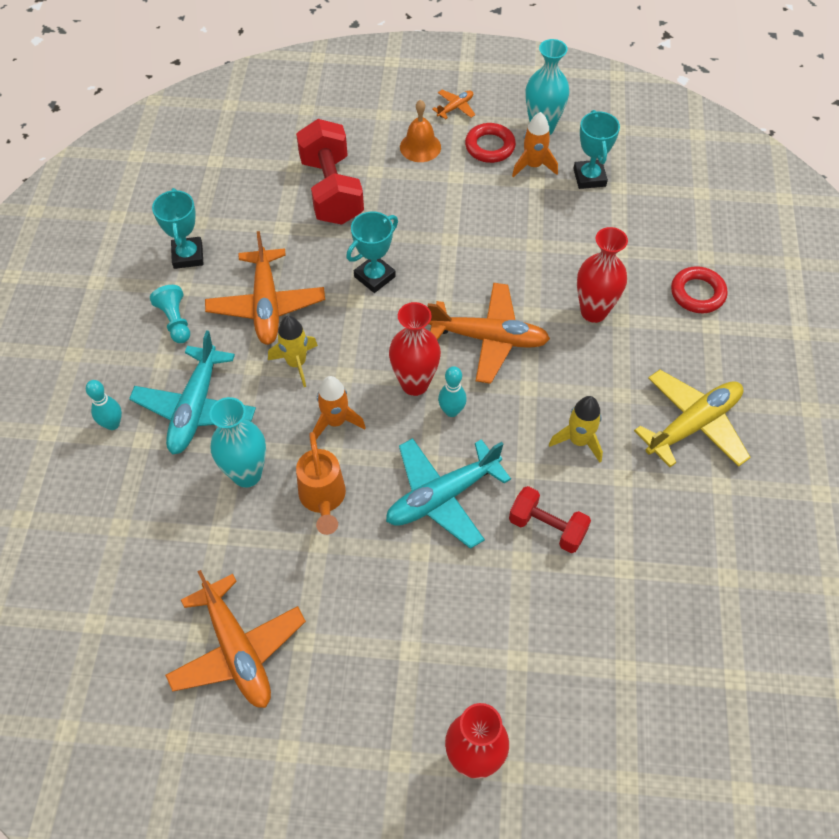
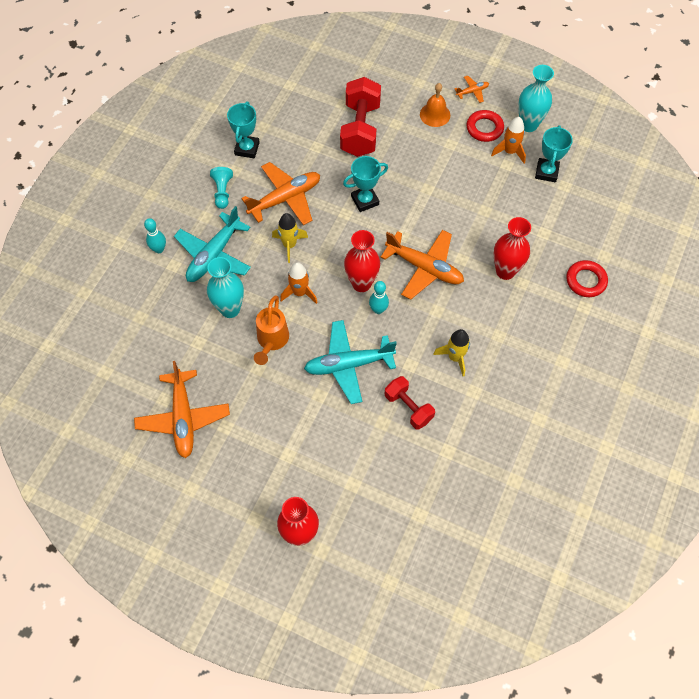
camera: 20 degrees right, 5 degrees up
orange plane [205,231,325,345] -> orange plane turned 135 degrees counterclockwise [241,162,320,225]
yellow plane [634,370,751,467] -> none

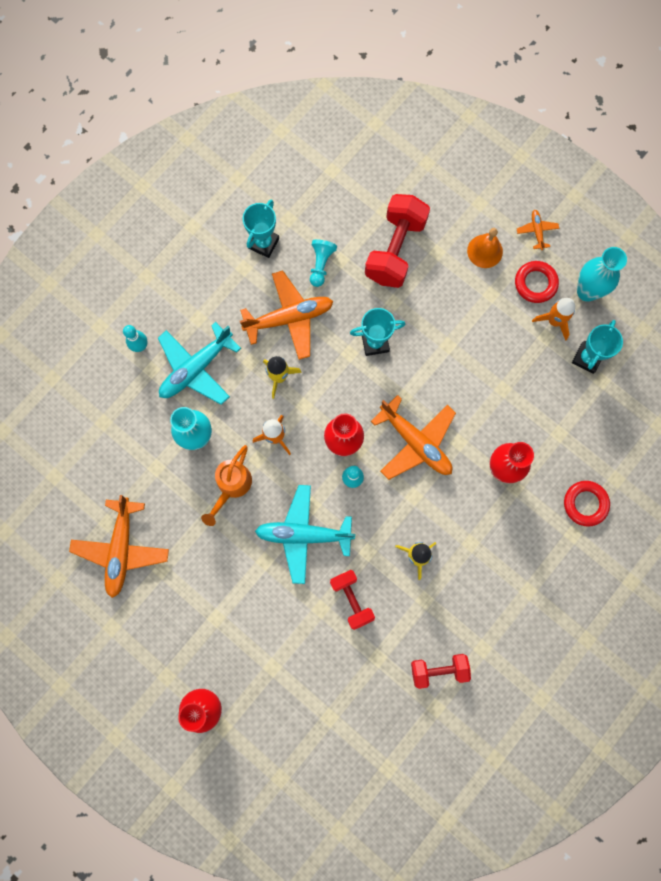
camera: 15 degrees right, 15 degrees up
turquoise pawn [210,167,233,209] -> turquoise pawn moved to [310,239,337,287]
orange plane [454,76,489,103] -> orange plane turned 90 degrees counterclockwise [517,210,559,250]
none -> red dumbbell [411,654,471,689]

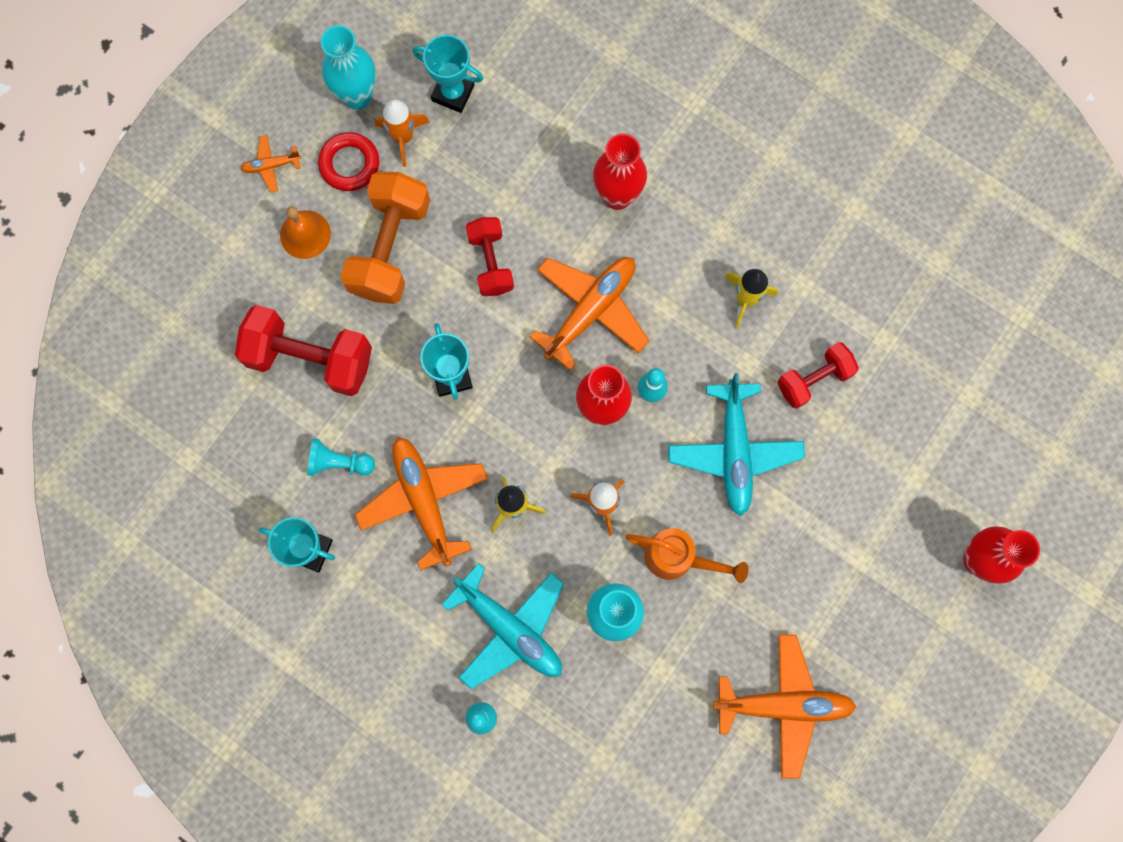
camera: 95 degrees left, 0 degrees up
red dumbbell [411,654,471,689] -> red dumbbell moved to [466,217,514,296]
red ring [564,481,610,527] -> none
none -> orange dumbbell [340,171,430,304]

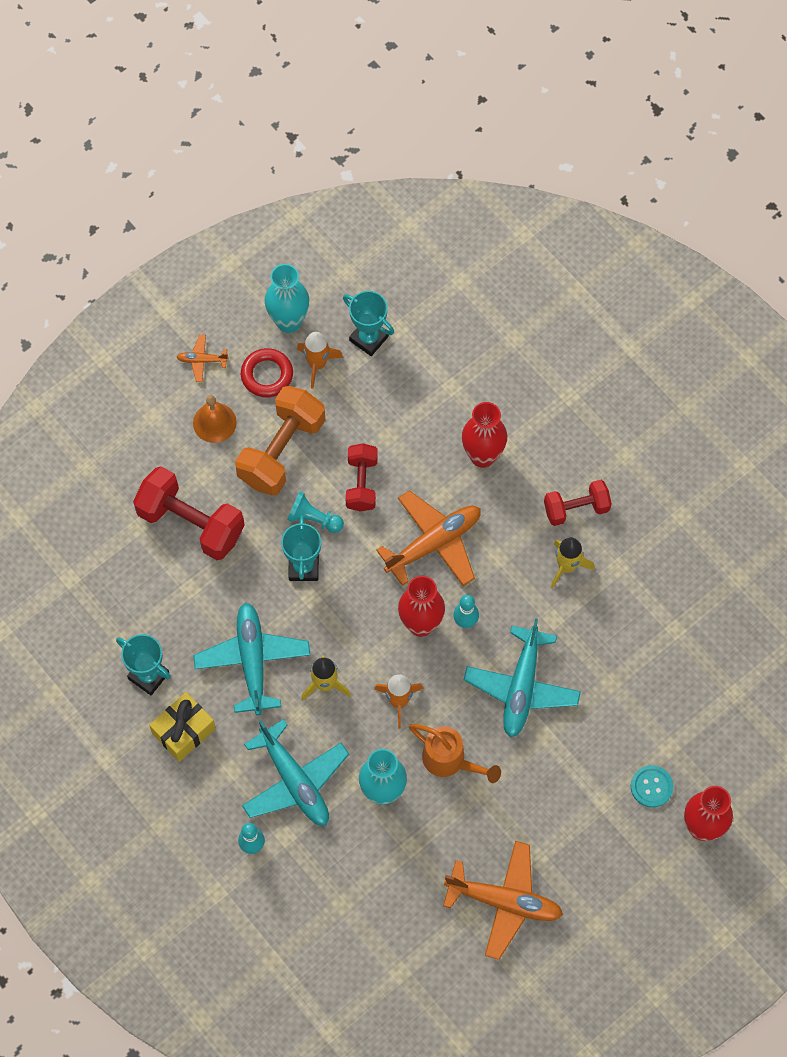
camera: 15 degrees right, 10 degrees down
turquoise pawn [307,438,375,476] -> turquoise pawn moved to [287,492,344,533]
orange plane [355,437,488,570] -> turquoise plane [193,603,310,715]
red dumbbell [777,342,859,409] -> red dumbbell moved to [544,480,612,526]
none -> yellow gift [149,692,216,762]
none -> turquoise button [631,765,673,808]

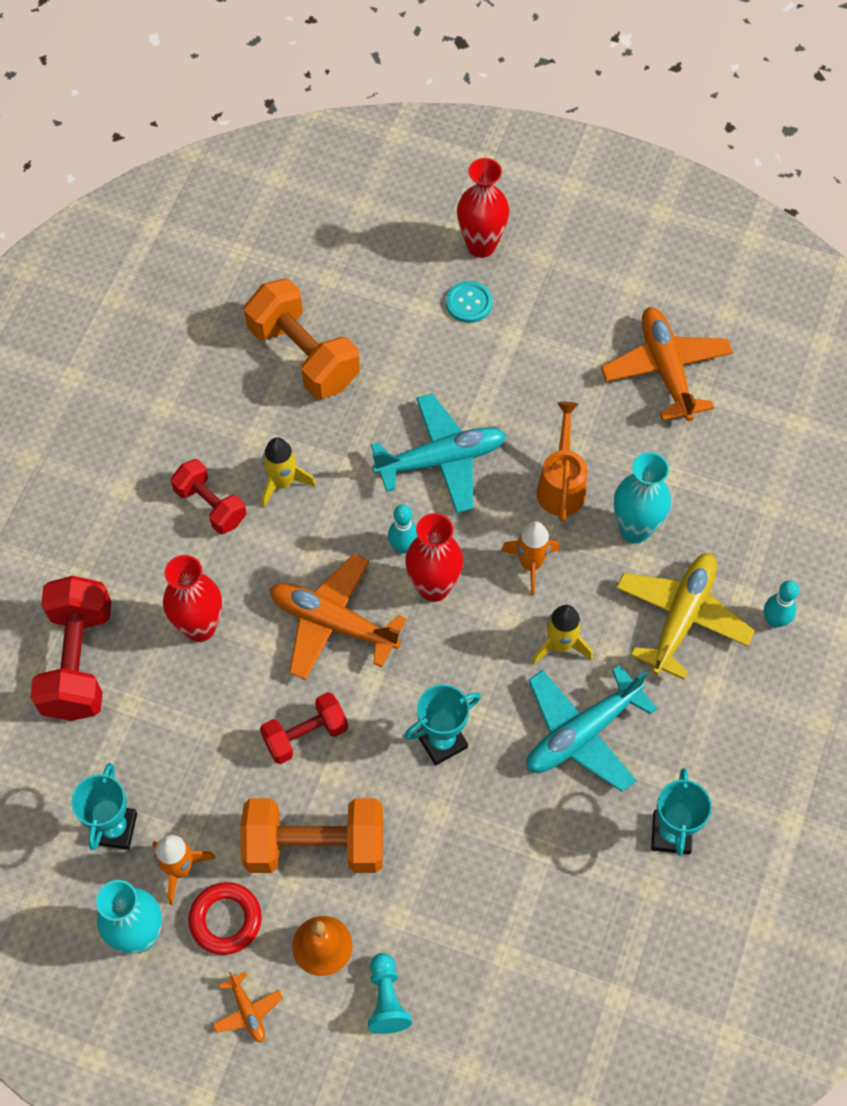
camera: 120 degrees left, 5 degrees down
red dumbbell [133,466,245,560] -> red dumbbell moved to [30,576,111,721]
yellow gift [149,692,216,762] -> none
turquoise plane [242,719,349,826] -> yellow plane [616,553,755,680]
turquoise pawn [287,492,344,533] -> turquoise pawn moved to [368,953,412,1034]
none -> orange dumbbell [244,279,360,399]

